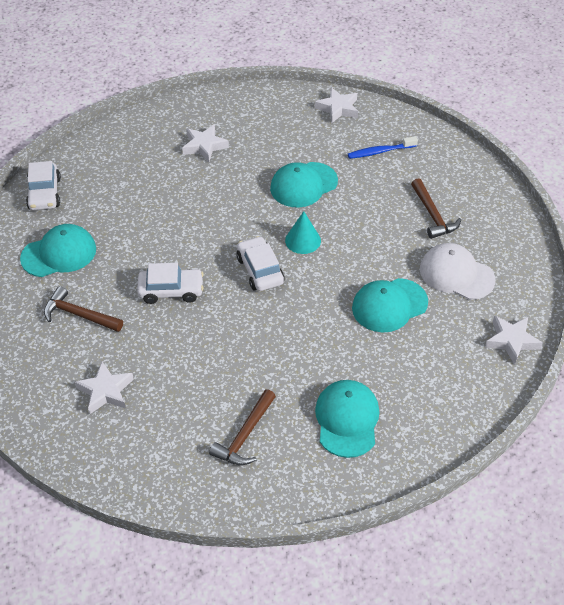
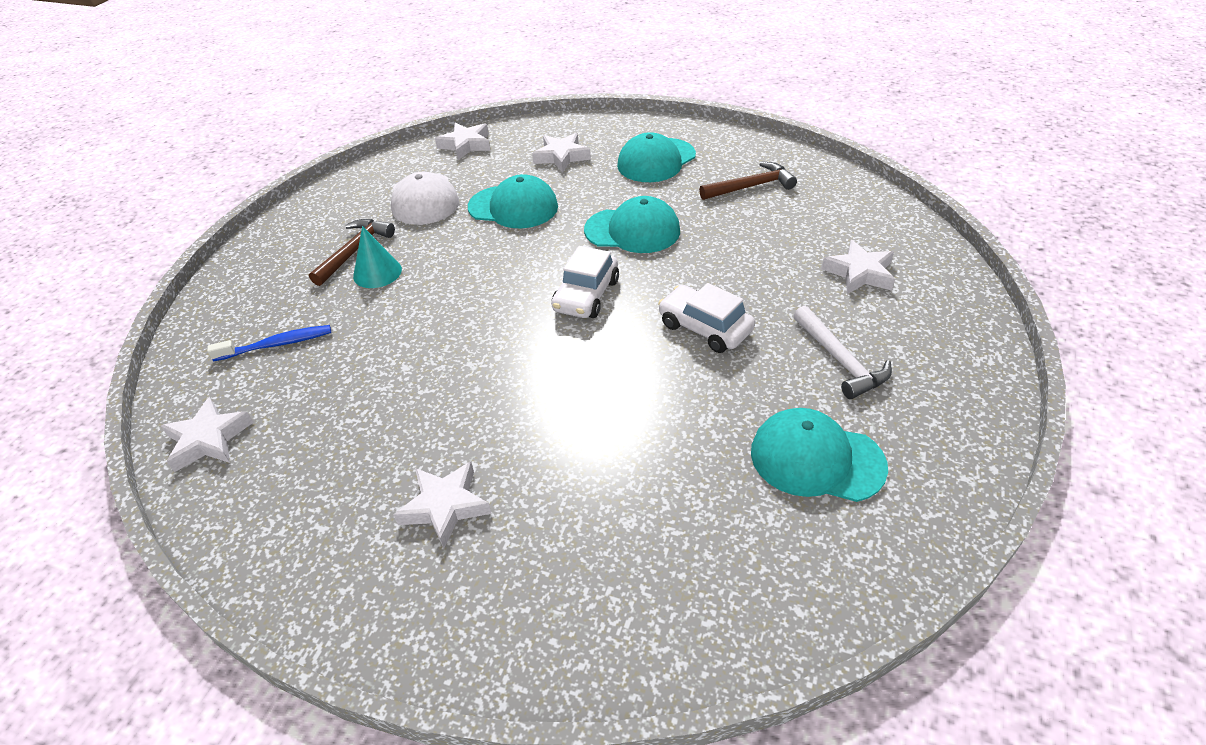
camera: 135 degrees left, 5 degrees down
white car [26,161,61,210] -> none
brown hammer [44,286,123,332] -> white hammer [793,306,892,399]
turquoise cap [270,162,338,207] -> turquoise cap moved to [584,196,680,253]
turquoise cone [285,211,321,254] -> turquoise cone moved to [353,226,402,288]
blue toothbrush [348,136,418,159] -> blue toothbrush turned 45 degrees counterclockwise [207,325,331,361]
none -> white star [532,133,591,173]

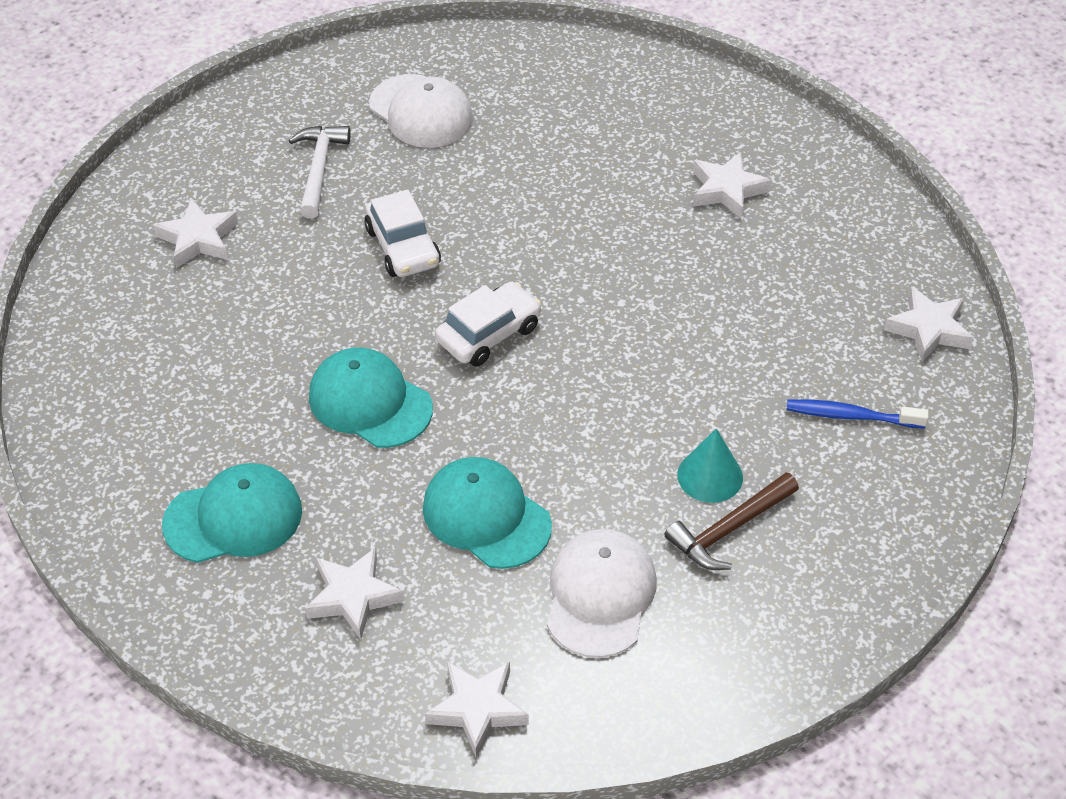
camera: 155 degrees left, 5 degrees up
brown hammer [699,162,797,200] -> none
turquoise cap [751,408,888,502] -> white cap [369,74,473,148]

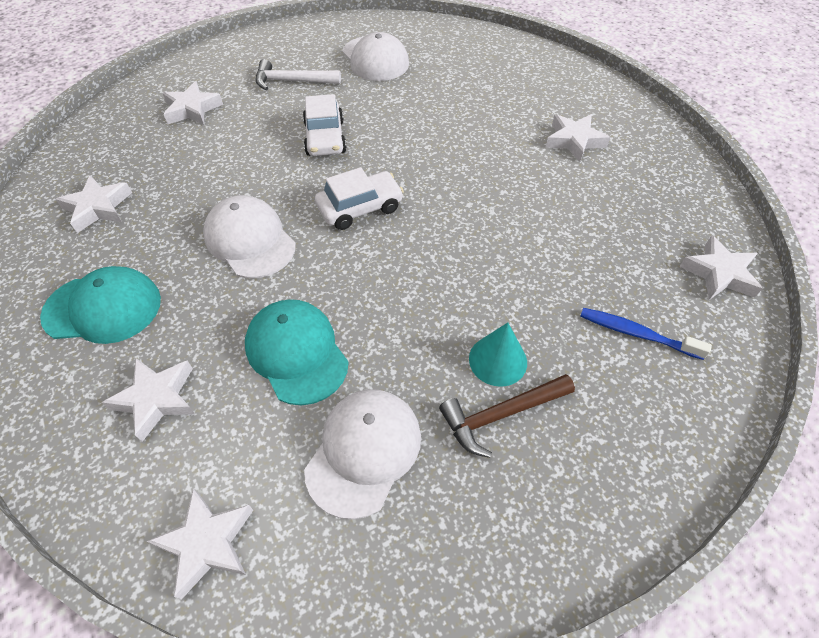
camera: 15 degrees right, 5 degrees up
white hammer [288,126,351,219] -> white hammer turned 105 degrees counterclockwise [256,59,341,90]
turquoise cap [309,347,433,448] -> white cap [203,195,296,278]
none -> white star [56,175,132,233]

